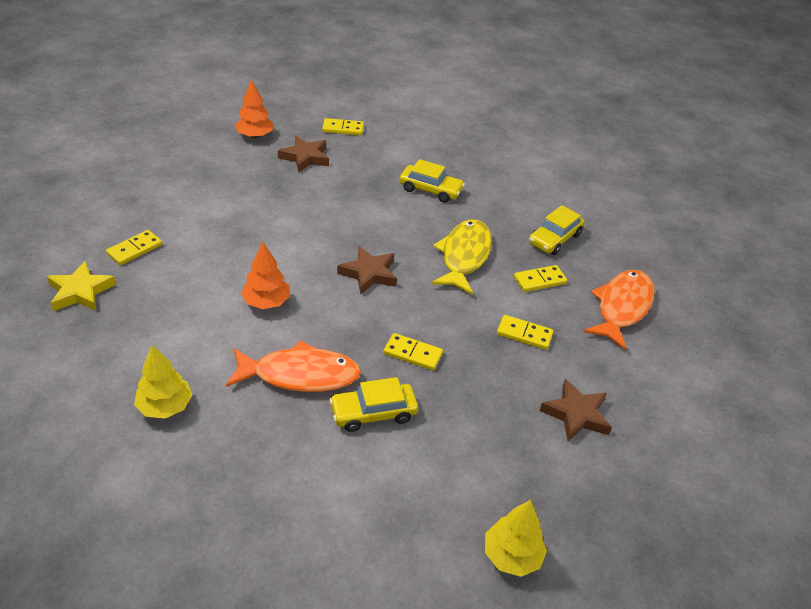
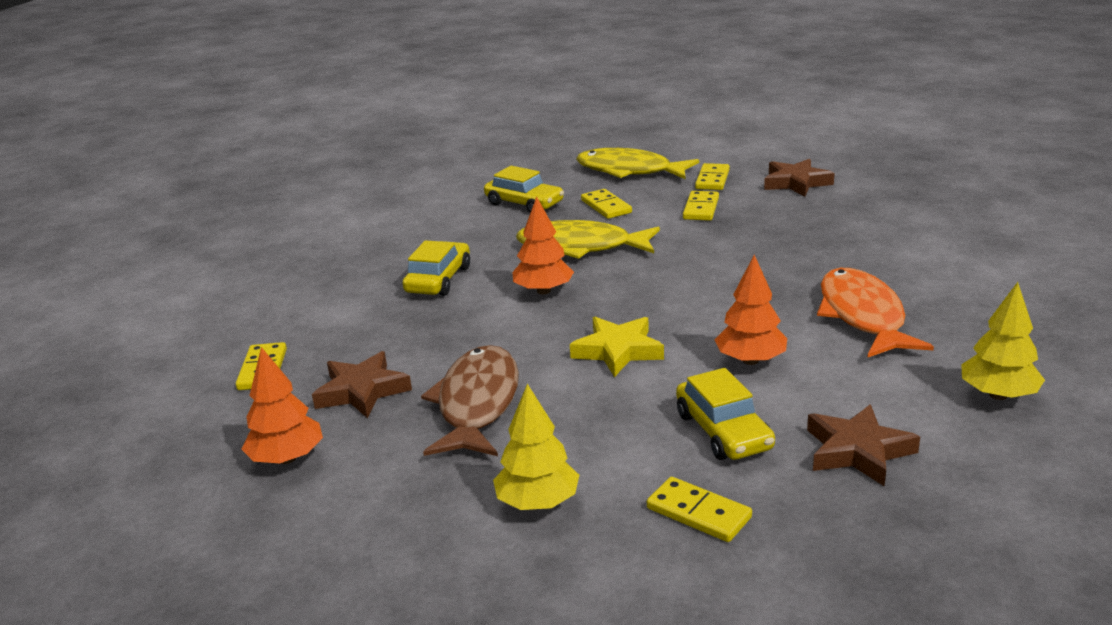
camera: 90 degrees left, 15 degrees down
yellow star [47,261,116,311] -> yellow star moved to [570,317,664,377]
yellow car [329,377,418,432] -> yellow car moved to [676,368,775,460]
brown star [337,246,397,295] -> brown star moved to [807,404,920,486]
yellow domino [383,333,443,370] -> yellow domino moved to [695,163,730,190]
yellow tree [485,500,547,577] -> yellow tree moved to [493,384,579,510]
orange fish [583,270,654,350] -> yellow fish [576,148,699,179]
none -> brown fish [421,345,519,456]
none -> orange tree [513,196,574,294]

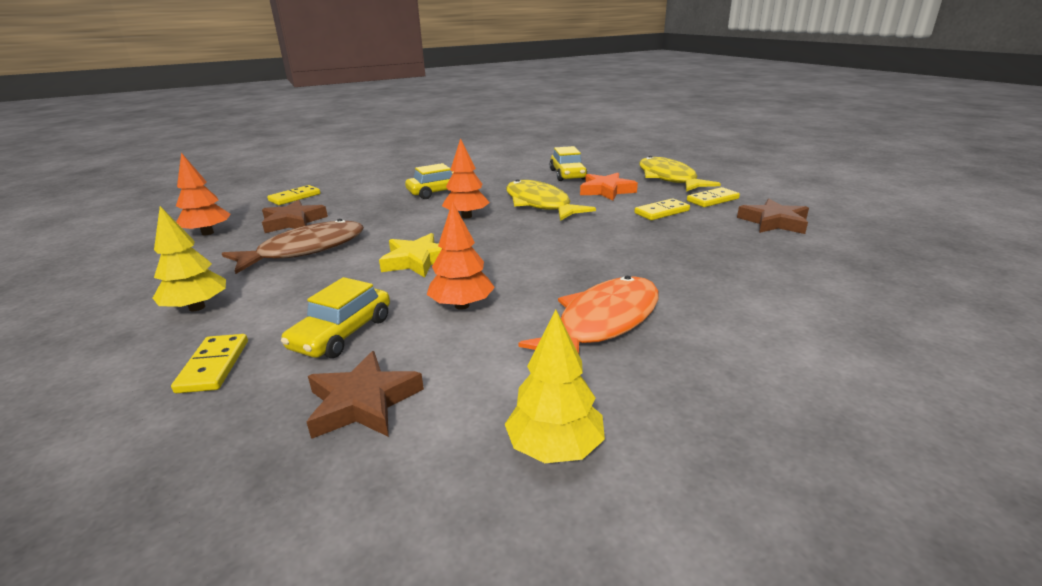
camera: 45 degrees right, 0 degrees up
yellow domino [581,189,632,219] -> orange star [580,173,638,201]

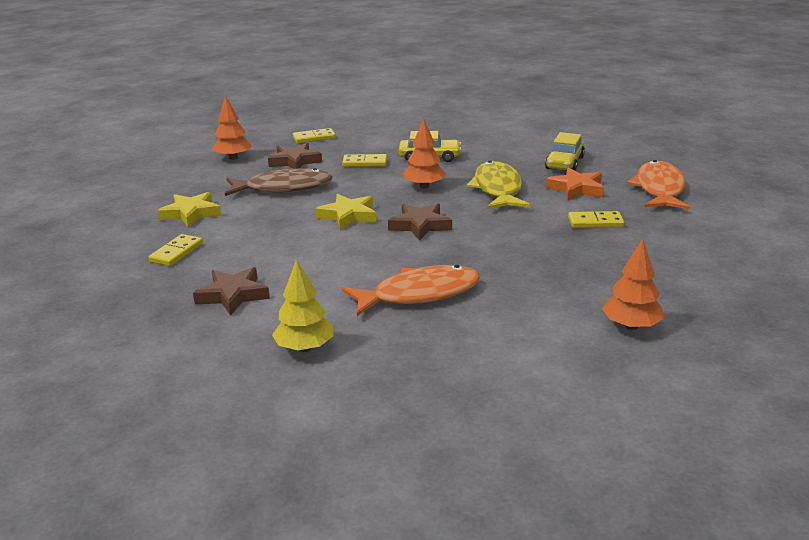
camera: 30 degrees right, 0 degrees up
yellow tree [153,206,226,311] -> yellow star [157,192,221,228]
yellow car [281,277,390,358] -> none
orange tree [427,201,495,310] -> orange tree moved to [602,238,664,330]
yellow fish [639,156,721,192] -> orange fish [627,160,690,210]
yellow domino [687,187,740,207] -> yellow domino moved to [342,154,387,167]
brown star [737,199,809,234] -> brown star moved to [388,204,452,241]

